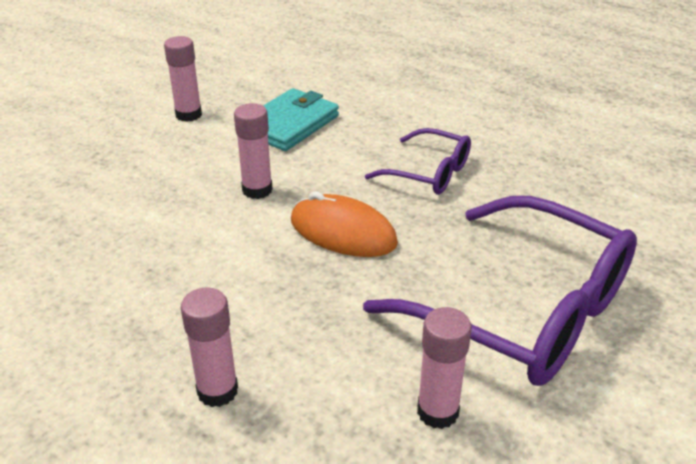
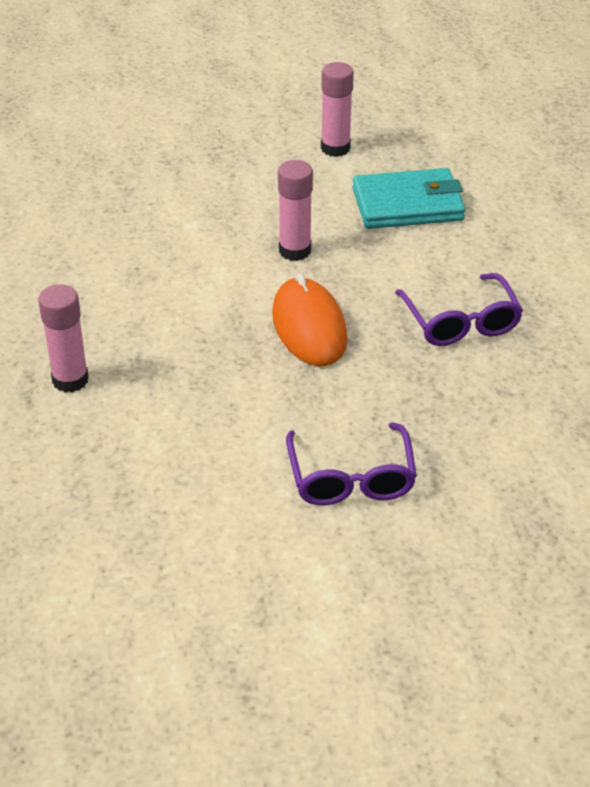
camera: 45 degrees right, 5 degrees up
purple glasses [363,196,637,386] -> purple glasses [286,422,417,505], size x0.51
pink glue stick [417,307,472,429] -> none

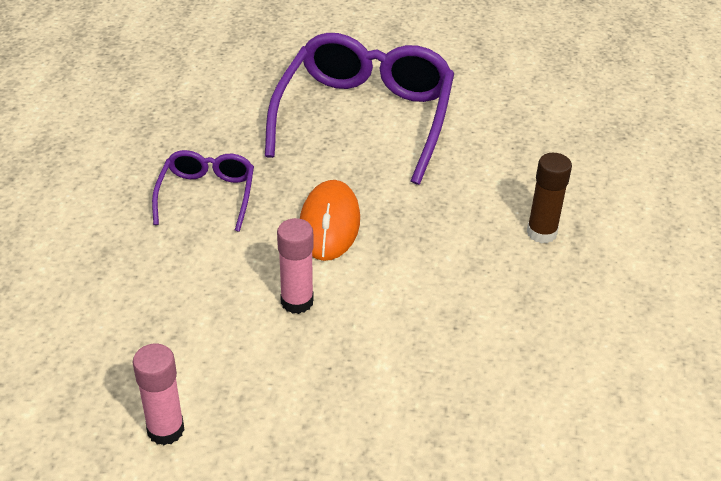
camera: 160 degrees left, 0 degrees up
pink glue stick [38,284,89,393] -> brown glue stick [527,153,572,244]
purple glasses [286,422,417,505] -> purple glasses [265,33,454,185], size x1.96
turquoise wallet [352,168,466,229] -> none

